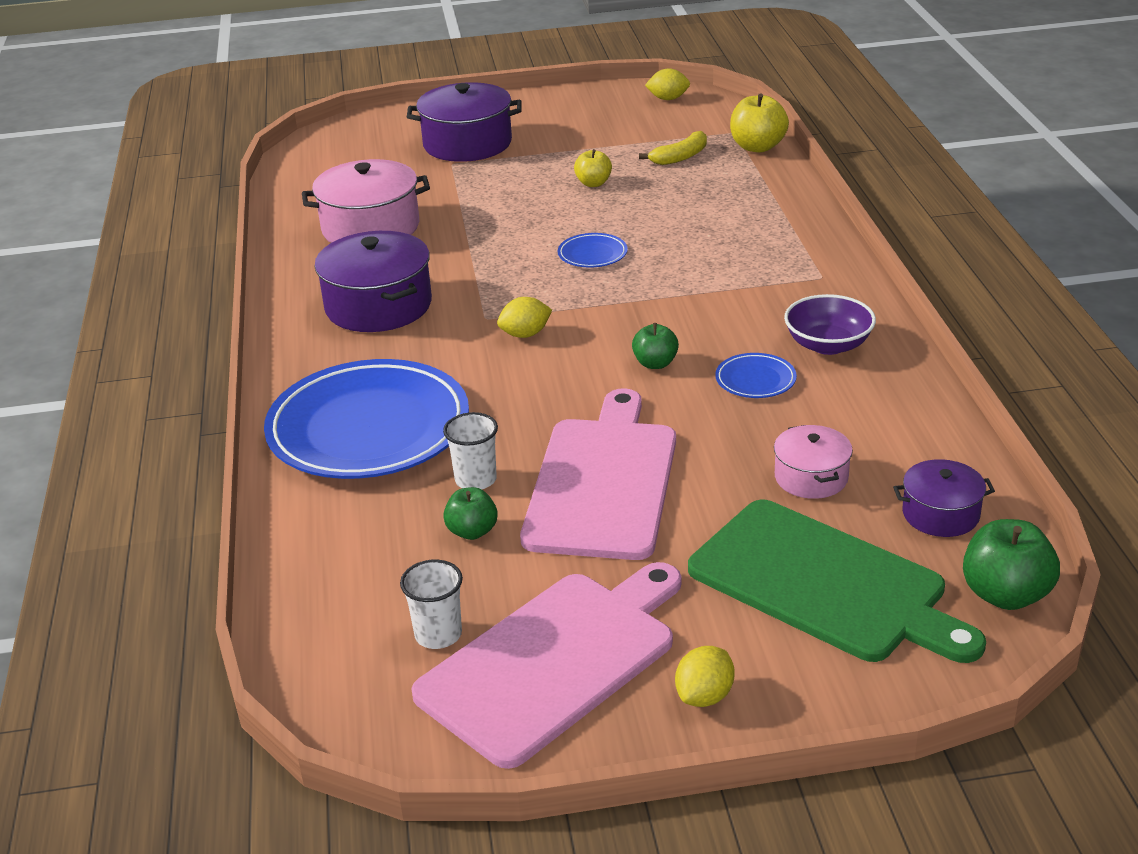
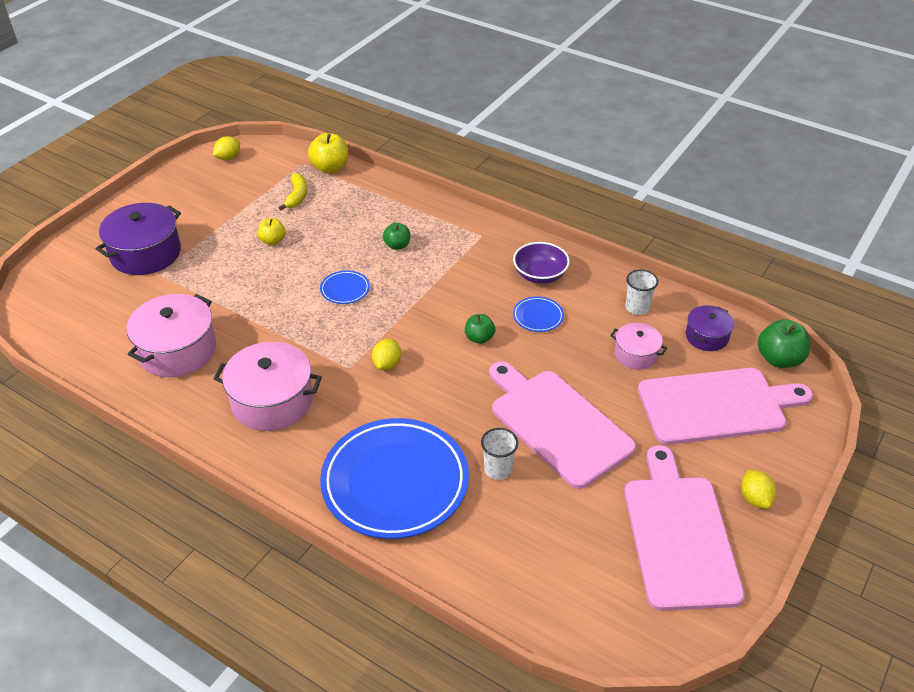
camera: 50 degrees left, 10 degrees up
purple pot [315,231,432,332] -> pink pot [214,342,322,431]
white cup [400,560,463,649] -> white cup moved to [626,270,658,315]
green apple [443,487,498,540] -> green apple moved to [383,223,410,250]
green cutting board [688,500,986,663] -> pink cutting board [638,368,813,445]

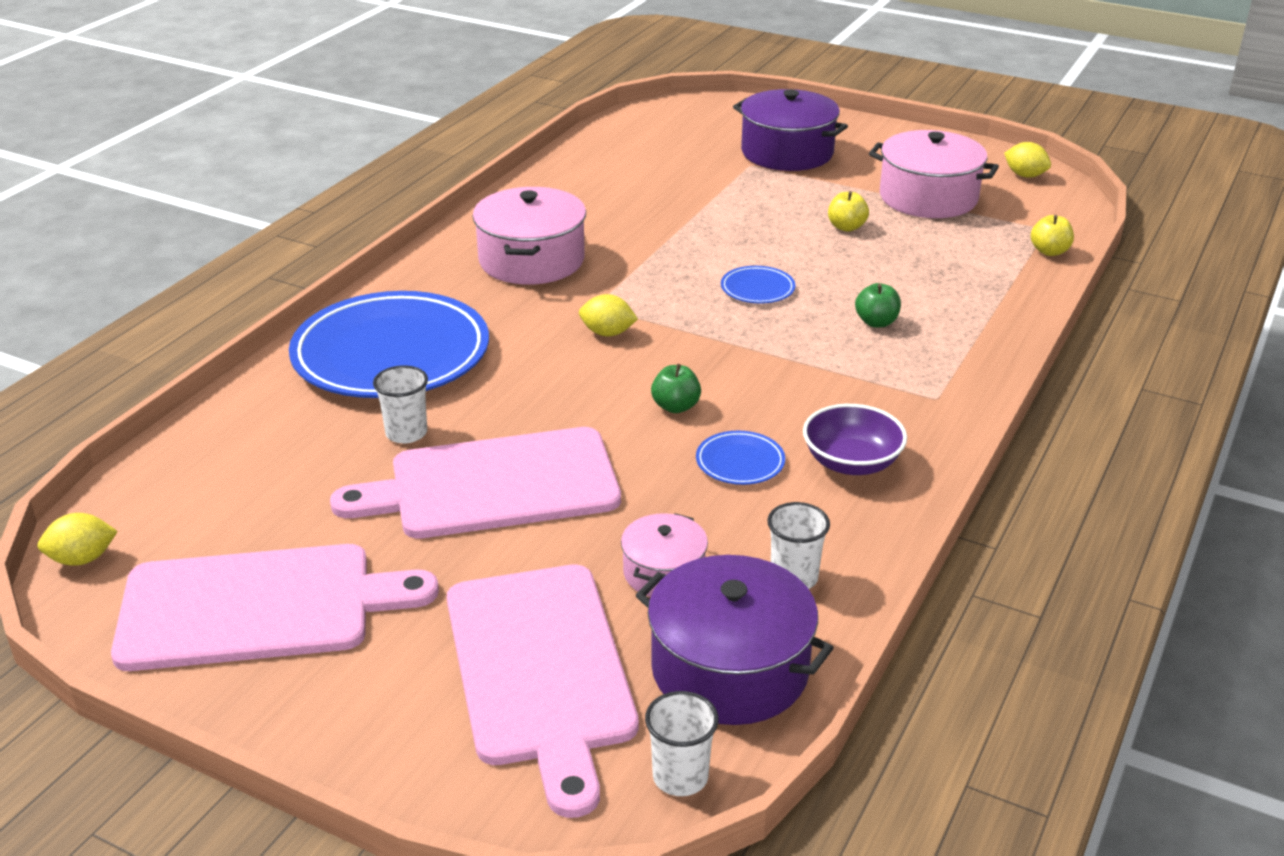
camera: 85 degrees right, 10 degrees down
pink pot [127,294,216,377] -> pink pot moved to [869,130,999,218]
yellow banana [278,173,307,210] -> none
yellow apple [308,133,348,173] -> yellow apple [1031,215,1074,256], size x0.63
pink cutting board [489,361,636,489] -> pink cutting board turned 150 degrees counterclockwise [330,427,621,539]
purple pot [686,305,734,351] -> purple pot [636,555,833,725], size x1.78
yellow lemon [741,470,776,509] -> yellow lemon moved to [37,513,118,566]
green apple [758,319,810,368] -> white cup [645,691,719,796]

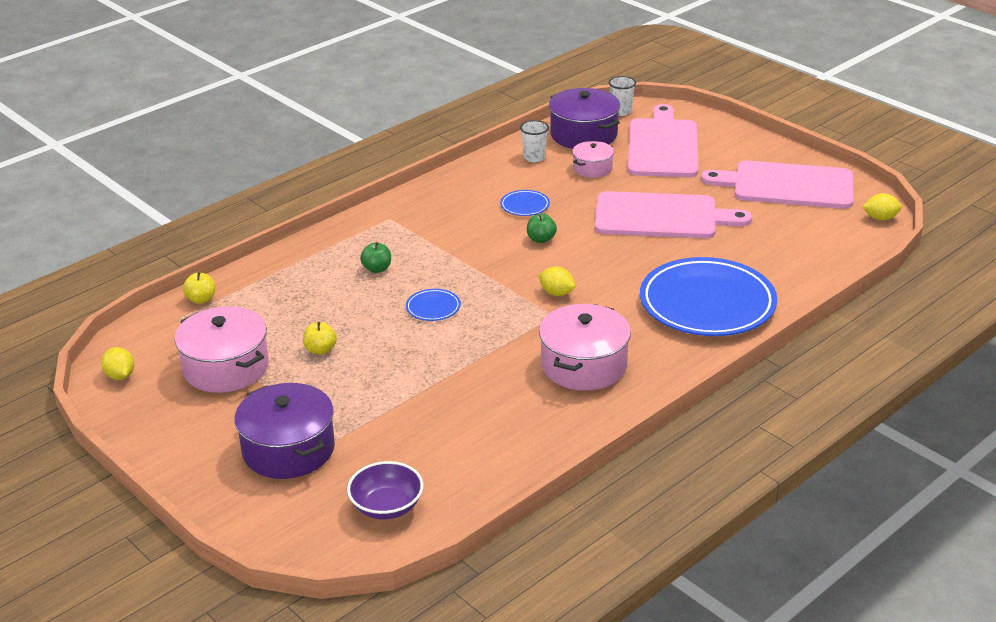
camera: 160 degrees left, 0 degrees up
white cup [373,365,428,443] -> none
purple bowl [803,404,907,475] -> purple bowl moved to [347,461,423,519]

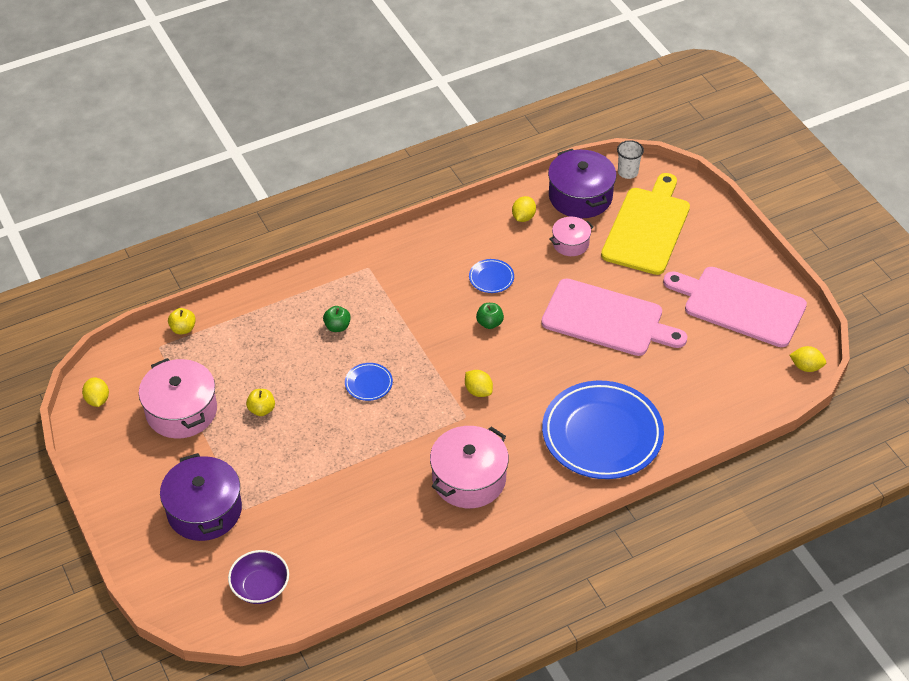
camera: 15 degrees right, 15 degrees up
white cup [520,120,549,162] -> yellow lemon [512,196,536,222]
pink cutting board [628,104,698,177] -> yellow cutting board [601,173,690,275]

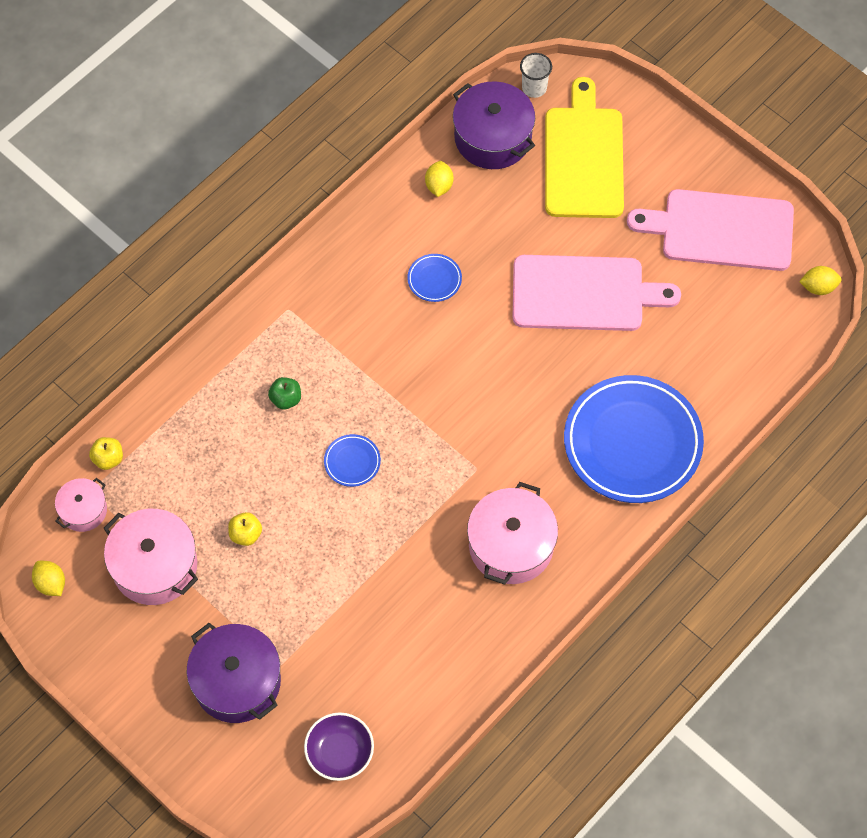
camera: 20 degrees left, 15 degrees up
yellow lemon [465,370,493,397] -> none
green apple [476,303,504,329] -> none
pink pot [550,217,593,256] -> pink pot moved to [55,478,107,532]

